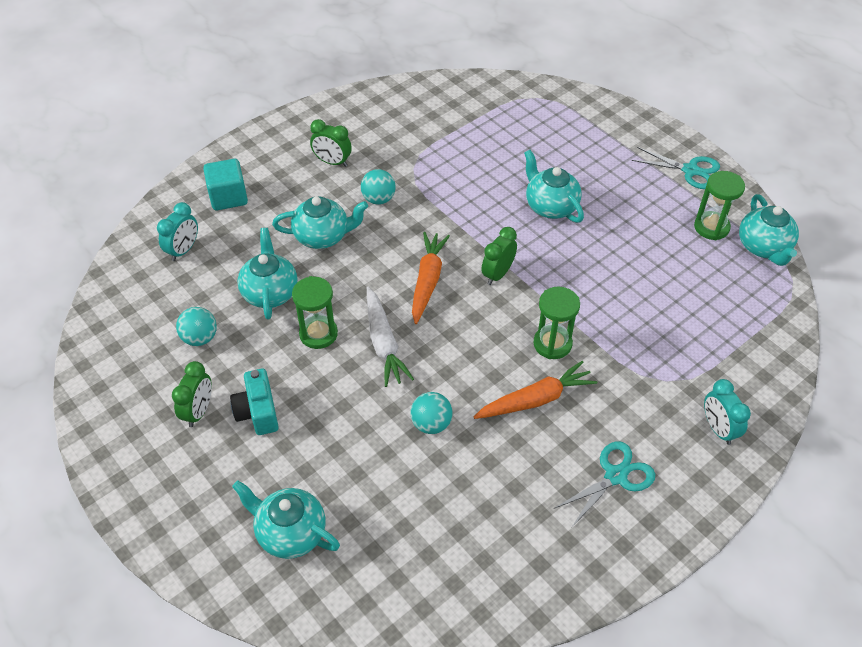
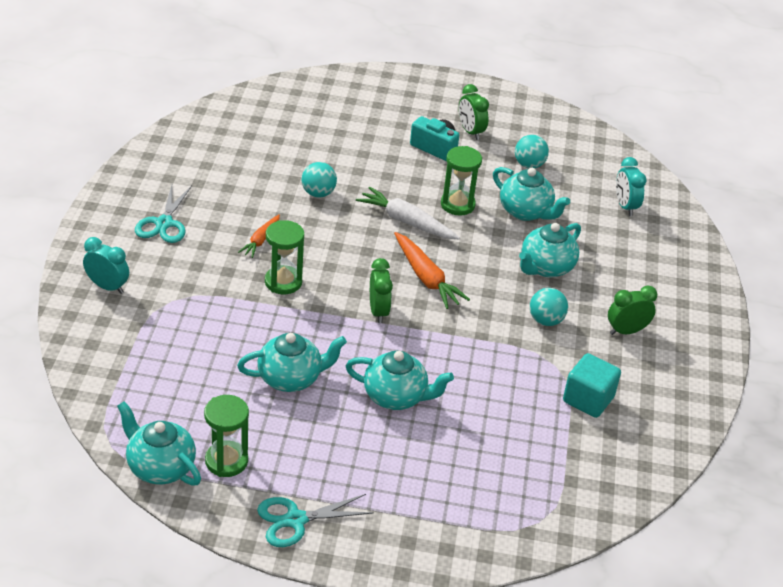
camera: 135 degrees right, 10 degrees down
turquoise cube [203,159,248,210] -> turquoise cube moved to [563,353,621,418]
turquoise teapot [232,480,340,559] -> turquoise teapot moved to [237,333,347,392]
orange carrot [473,361,597,419] -> orange carrot [238,214,280,258], size x0.61

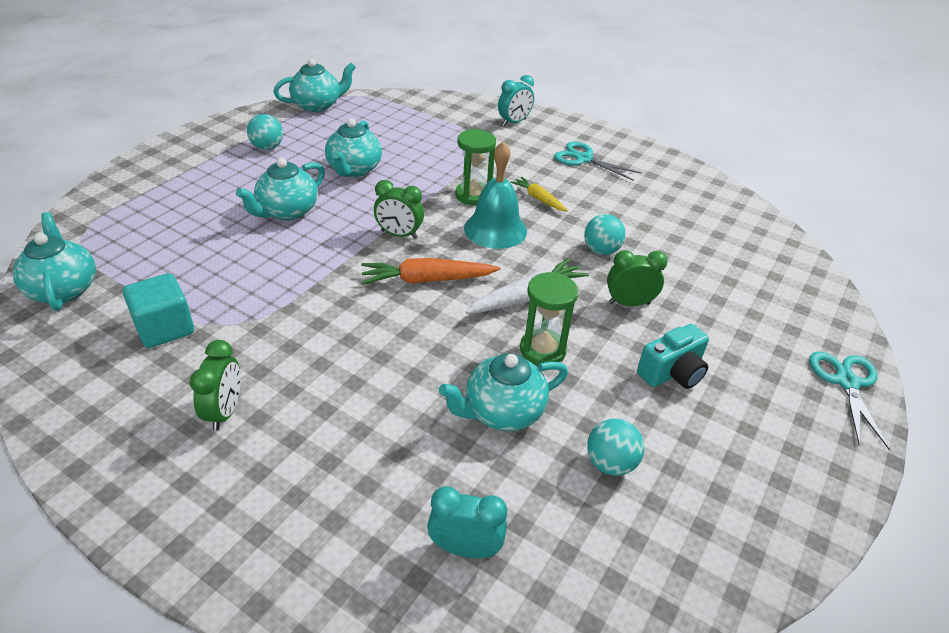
camera: 115 degrees right, 0 degrees up
green hourglass [204,395,249,477] -> none
orange carrot [238,214,280,258] -> yellow carrot [510,177,568,211]
turquoise scissors [257,494,374,547] -> turquoise scissors moved to [809,351,890,450]
green clock [459,84,489,140] -> green clock moved to [607,250,668,306]
turquoise teapot [519,223,581,277] -> turquoise teapot moved to [13,212,96,311]
turquoise ball [530,288,568,326] -> turquoise ball moved to [247,114,283,150]
none -> turquoise bell [464,141,527,249]

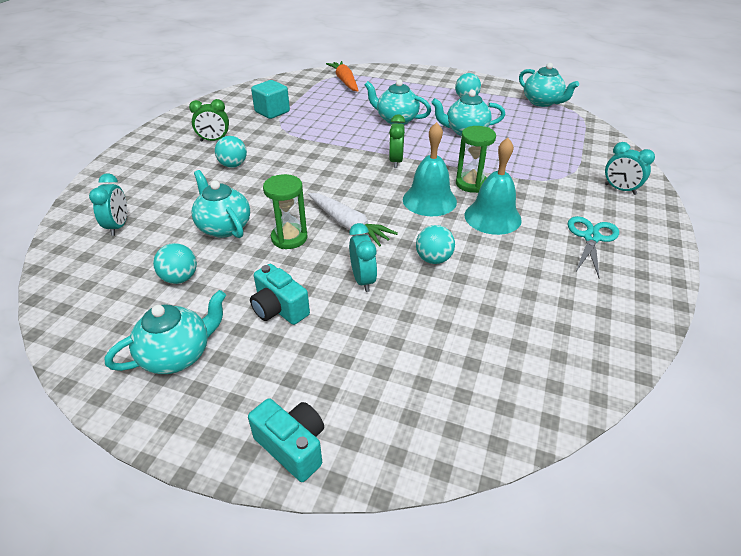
camera: 80 degrees right, 0 degrees up
turquoise teapot [13,212,96,311] -> turquoise teapot moved to [105,290,226,374]
orange carrot [361,258,501,285] -> orange carrot moved to [326,61,359,92]
yellow carrot [510,177,568,211] -> turquoise bell [464,138,522,235]
green clock [607,250,668,306] -> turquoise clock [349,223,377,292]
turquoise scissors [809,351,890,450] -> turquoise camera [248,398,324,482]
none -> turquoise ball [215,136,247,168]

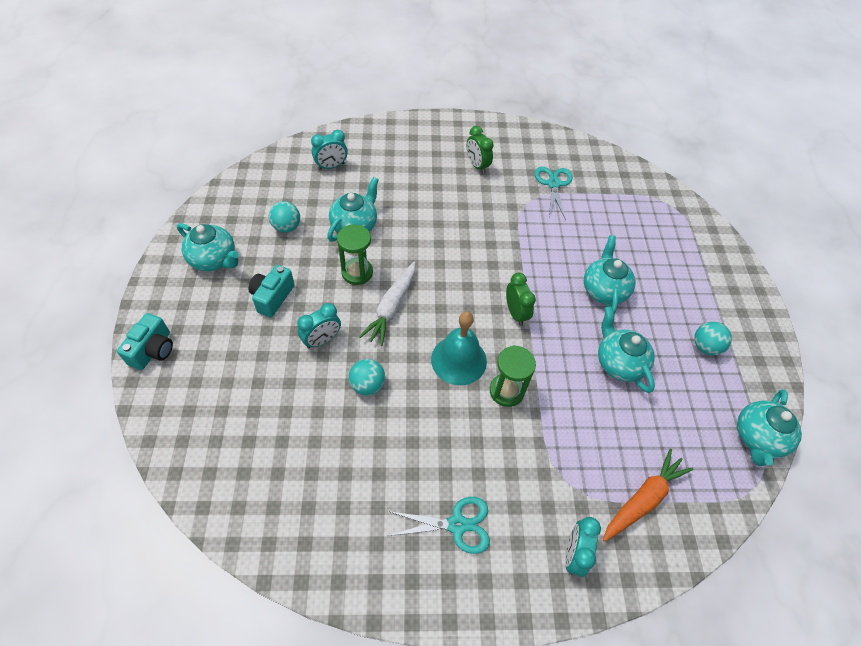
camera: 65 degrees right, 15 degrees up
turquoise ball [215,136,247,168] -> none
turquoise cube [251,80,290,119] -> turquoise scissors [535,167,573,220]
orange carrot [326,61,359,92] -> orange carrot moved to [603,449,693,542]
green clock [389,114,405,168] -> green clock turned 90 degrees clockwise [506,273,536,326]
turquoise bell [464,138,522,235] -> none

